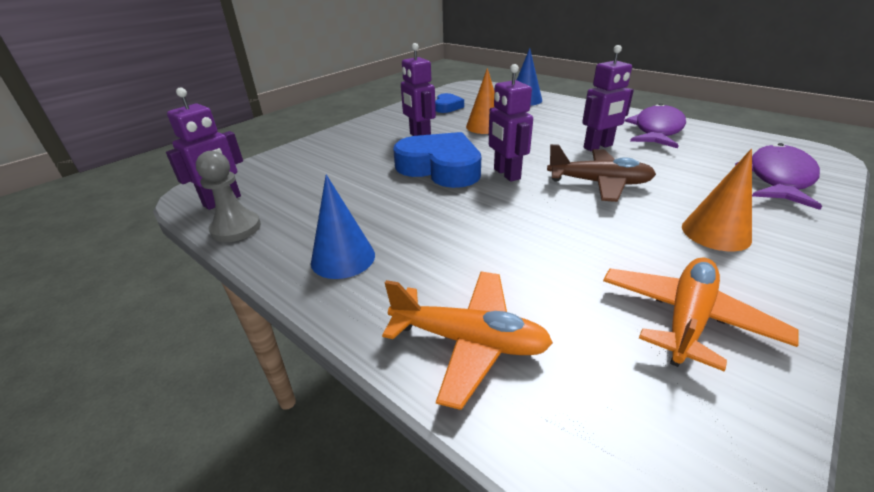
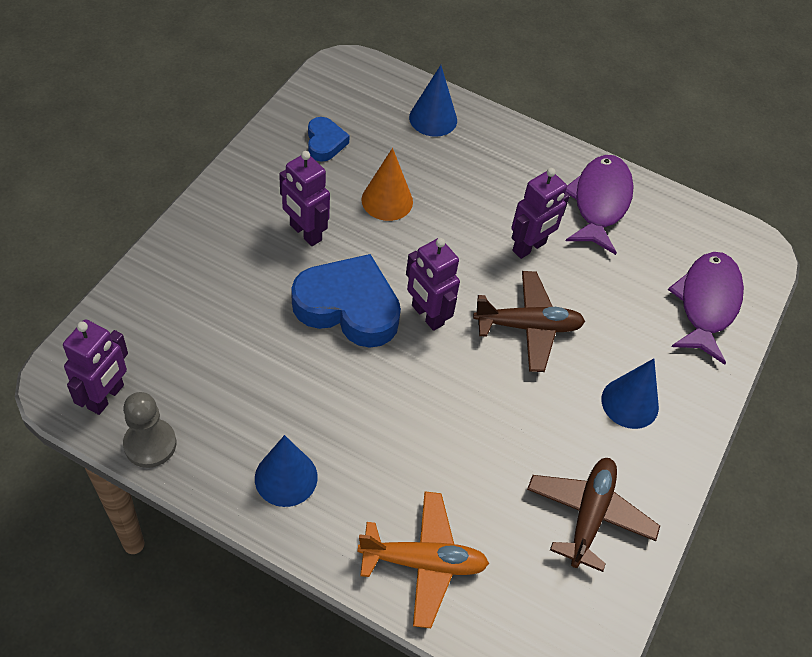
camera: 20 degrees left, 20 degrees up
orange plane [603,257,799,371] -> brown plane [527,458,660,572]
orange cone [682,149,752,251] -> blue cone [602,358,659,429]

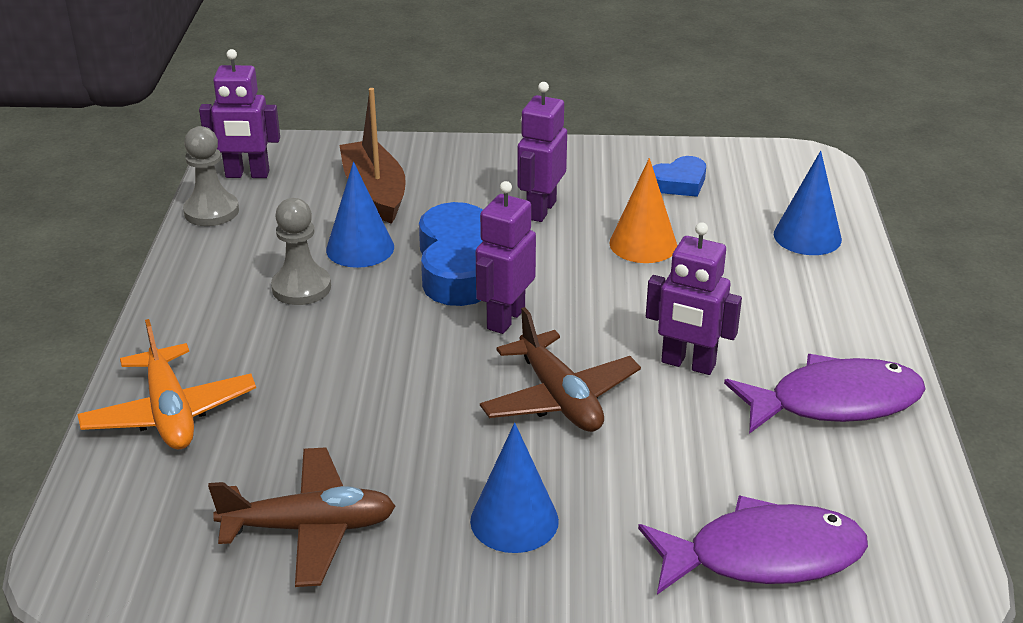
camera: 70 degrees right, 20 degrees down
blue cone [255,435,318,507] -> blue cone moved to [326,162,394,268]
none -> grey pawn [271,198,331,305]
none -> brown boat [339,88,406,224]

